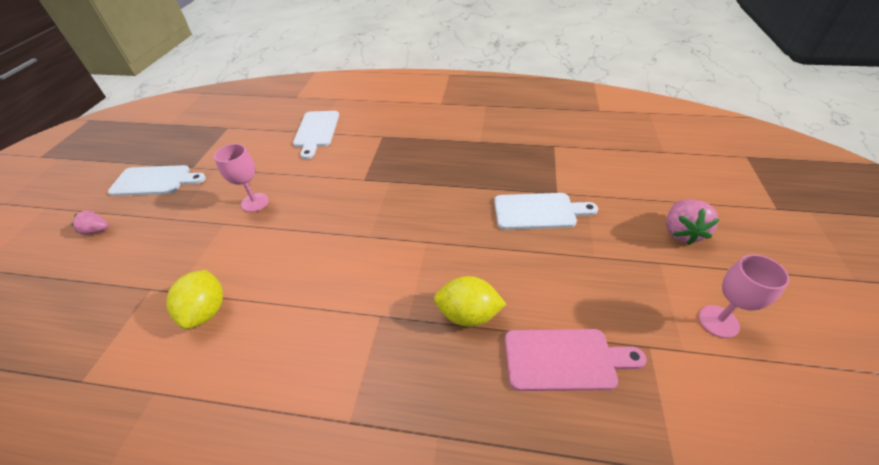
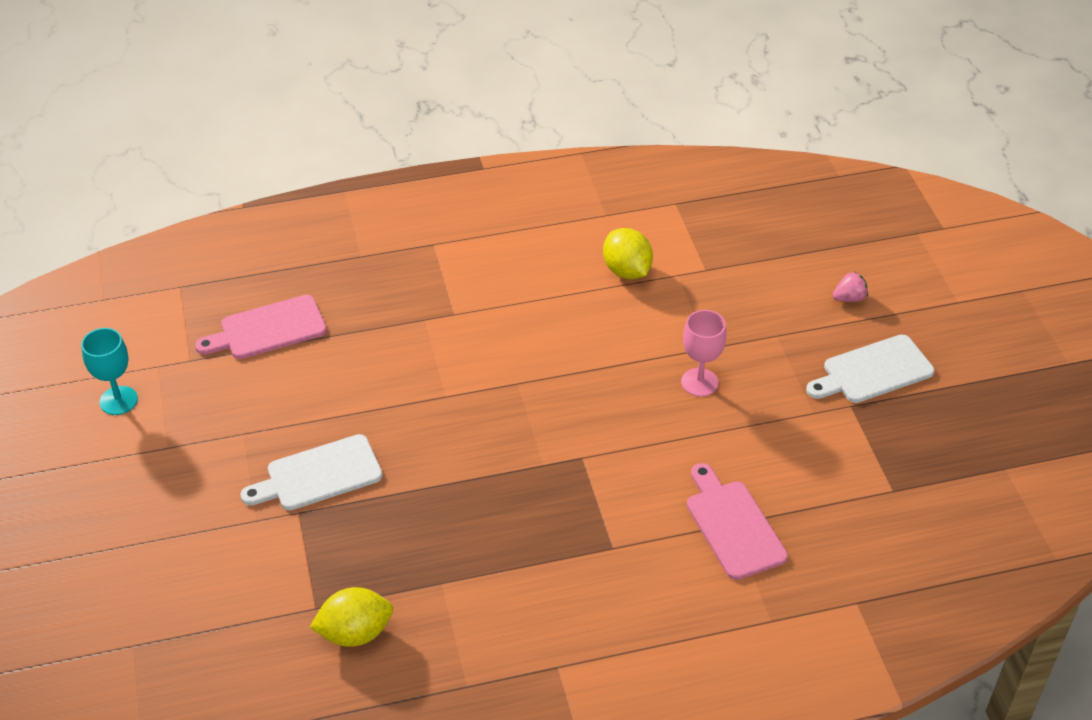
camera: 155 degrees right, 0 degrees up
white cutting board [293,111,339,159] -> pink cutting board [687,463,788,580]
yellow lemon [434,276,506,327] -> yellow lemon moved to [310,587,393,647]
pink strawberry [666,199,720,245] -> none
pink goblet [699,254,790,338] -> turquoise goblet [81,328,138,415]

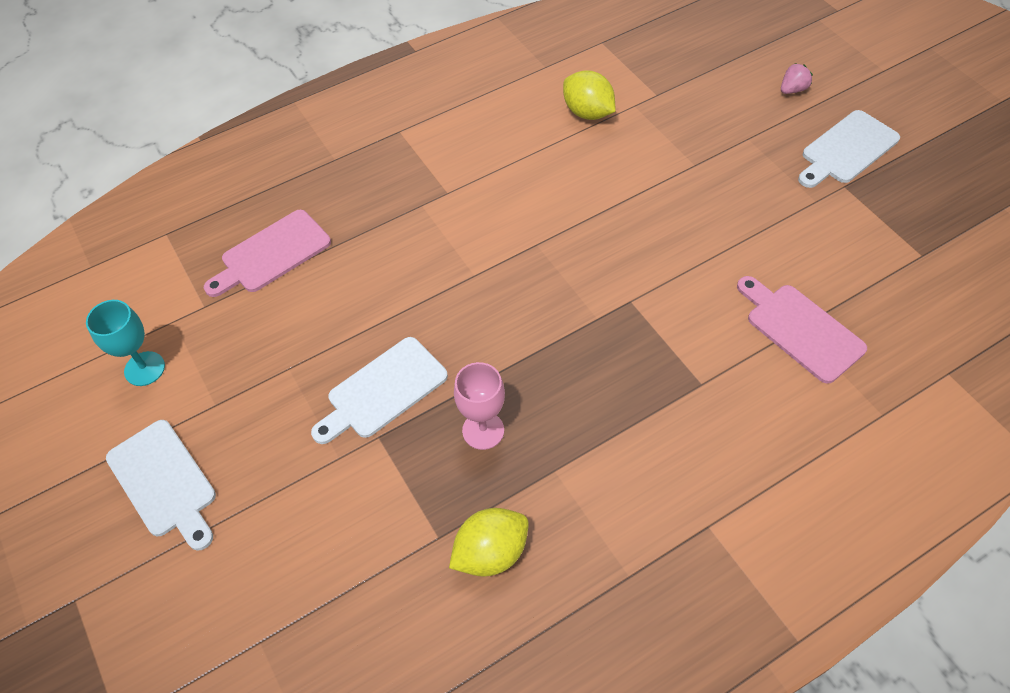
camera: 15 degrees left, 10 degrees up
pink goblet [681,310,727,397] -> pink goblet moved to [454,362,505,450]
none -> white cutting board [106,420,216,551]

